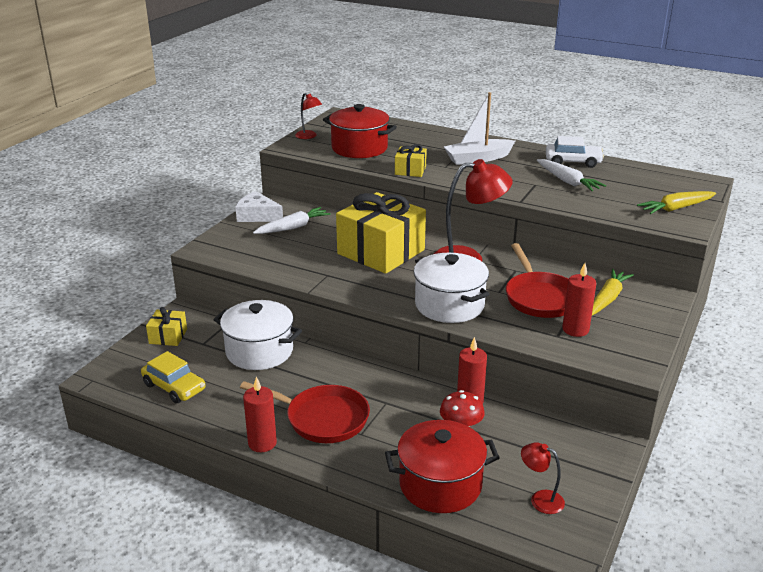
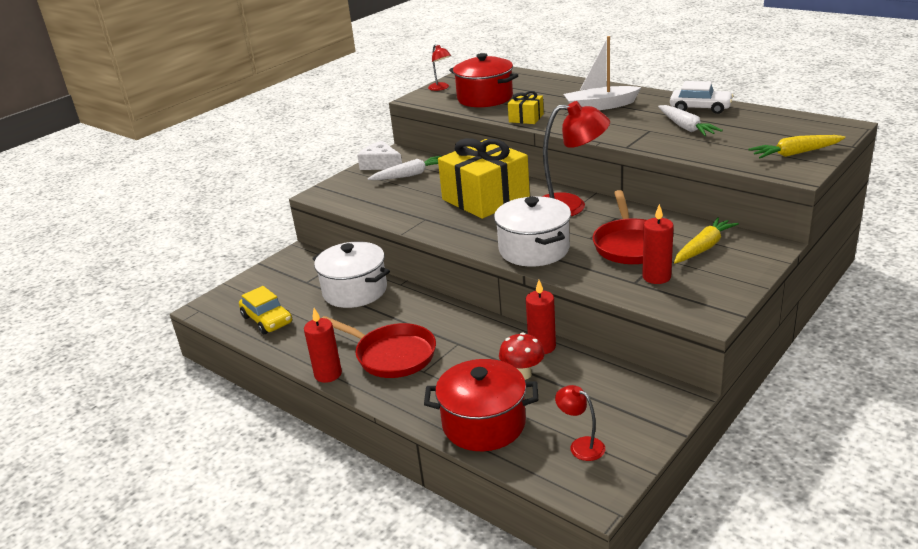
camera: 15 degrees right, 0 degrees up
yellow gift [146,307,187,346] -> none

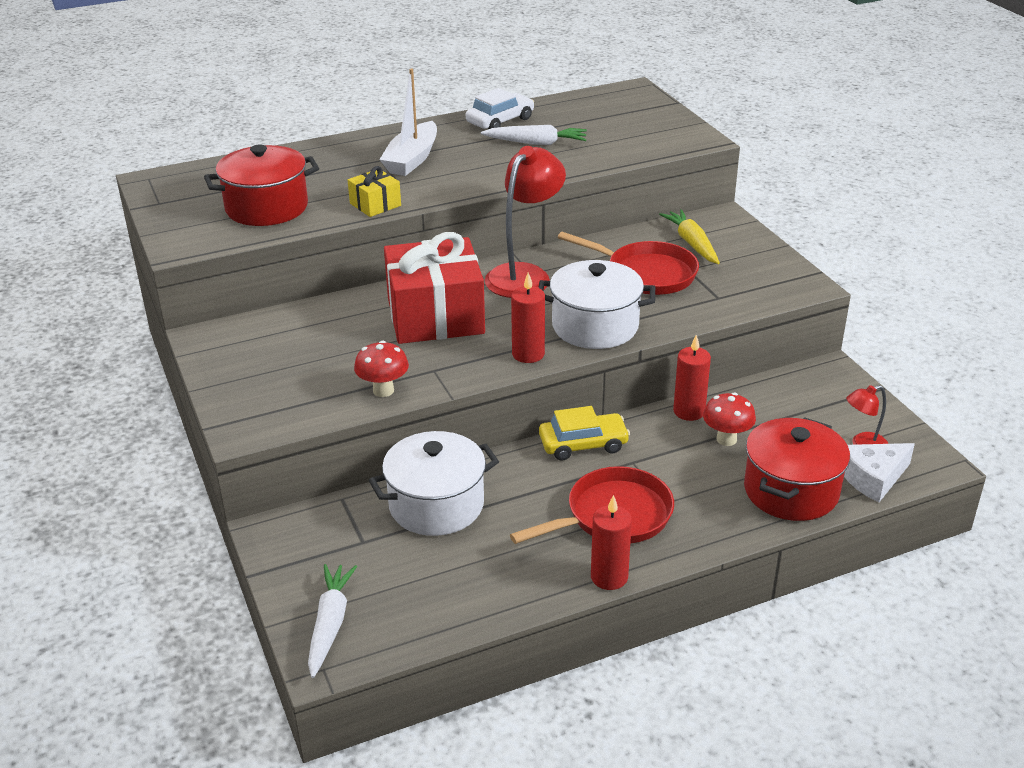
camera: 65 degrees left, 5 degrees up
yellow car [239,286,292,334] -> yellow car moved to [539,406,630,460]
white cheese [357,141,402,170] -> white cheese moved to [844,443,915,502]
white carrot [368,156,441,180] -> white carrot moved to [308,564,357,678]
red lamp [428,45,451,91] -> none
yellow gift [438,138,530,219] -> red gift [384,232,485,344]
red candle [642,204,674,284] -> red candle moved to [511,273,545,363]
yellow carrot [748,135,845,159] -> none
none -> red mushroom [354,341,409,397]

